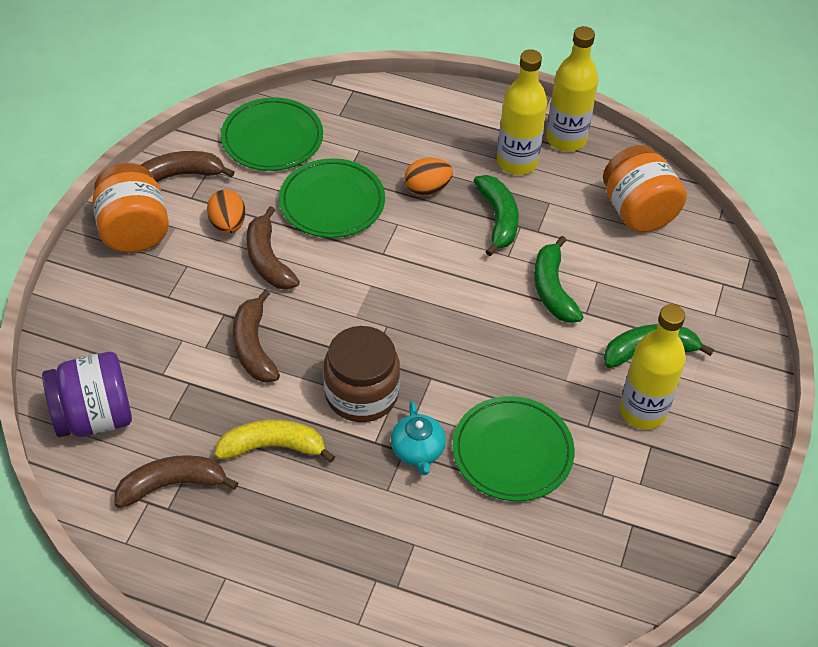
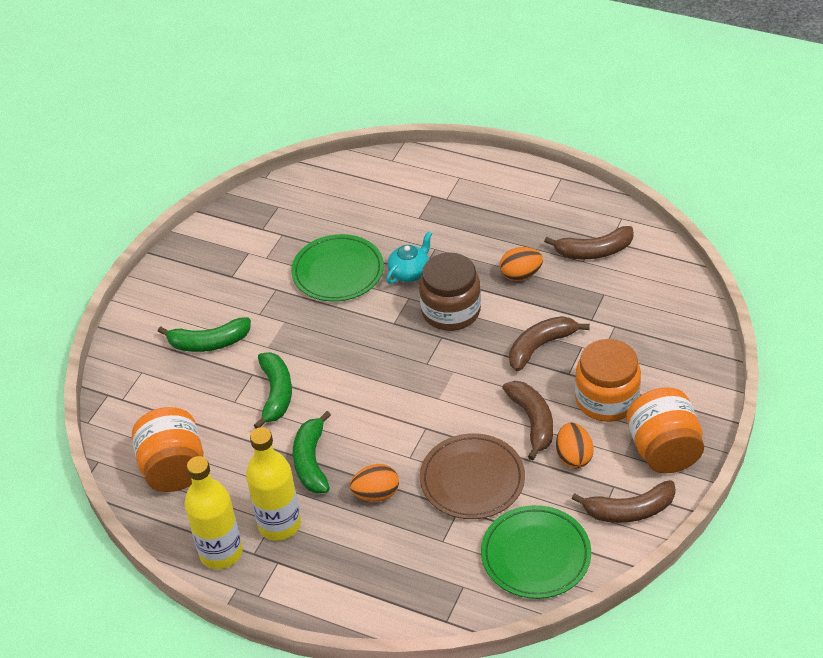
camera: 170 degrees left, 5 degrees down
purple jar [42,352,132,437] -> none
yellow banana [214,420,335,463] -> orange egg [500,247,543,281]
brown banana [233,289,280,382] -> brown banana turned 120 degrees counterclockwise [509,316,590,371]
green plate [279,158,385,238] -> brown plate [420,433,525,519]
turquoise teapot [391,401,446,475] -> turquoise teapot turned 45 degrees clockwise [386,231,432,284]
yellow bottle [619,304,686,430] -> none
none -> orange jar [575,339,641,422]

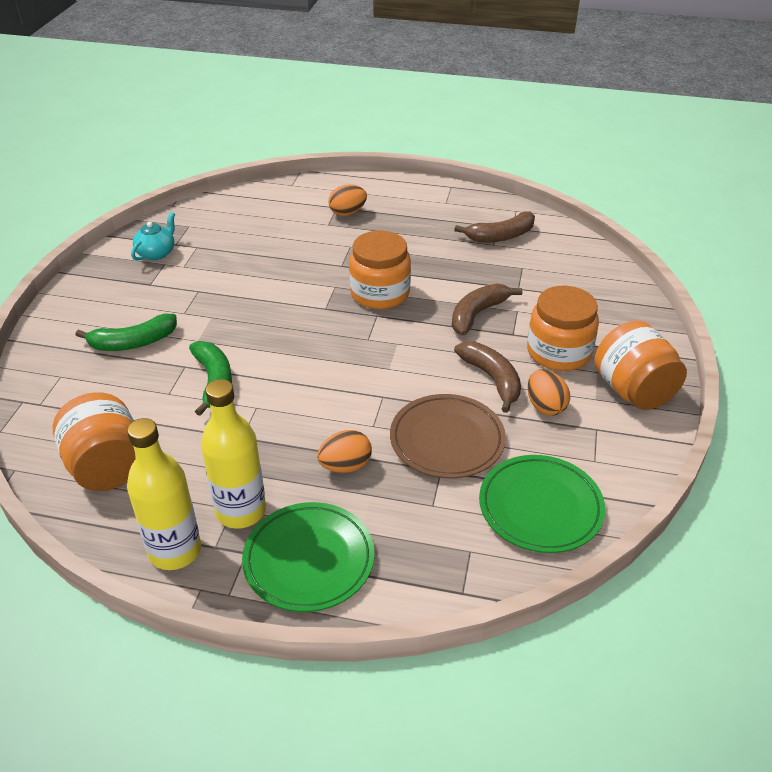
camera: 15 degrees left, 5 degrees down
green plate [291,234,384,302] -> green plate moved to [242,502,374,612]
green banana [293,411,331,494] -> none
turquoise teapot [386,231,432,284] -> turquoise teapot moved to [131,212,175,261]
brown jar [419,252,481,331] -> orange jar [349,231,411,309]
orange egg [500,247,543,281] -> orange egg moved to [329,185,367,216]
brown banana [572,480,676,523] -> none

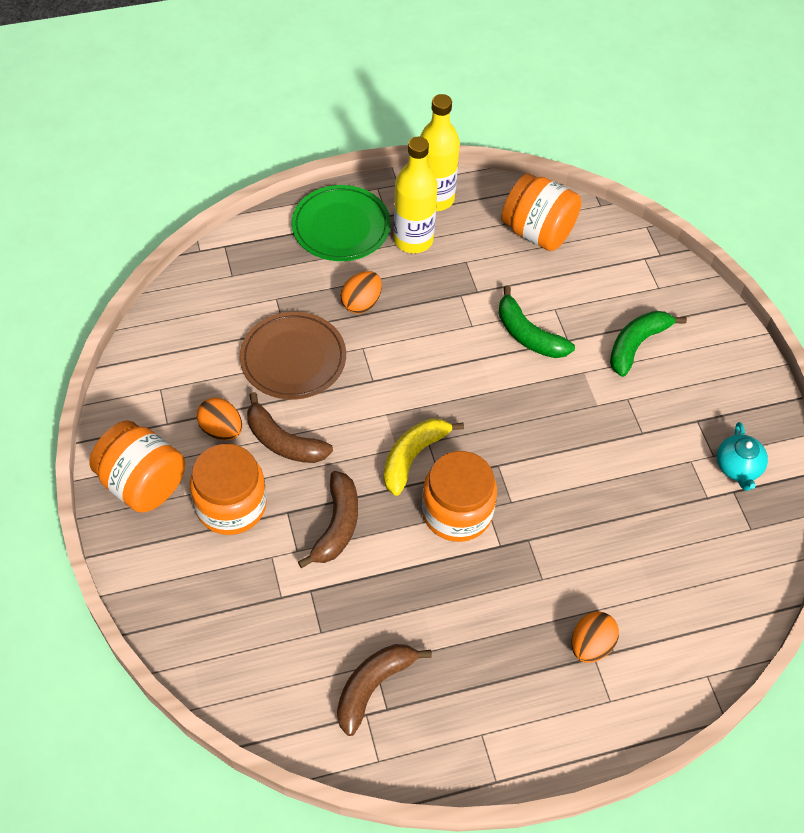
camera: 150 degrees right, 15 degrees up
green plate [479,455,605,553] -> none
none -> yellow banana [384,418,464,496]

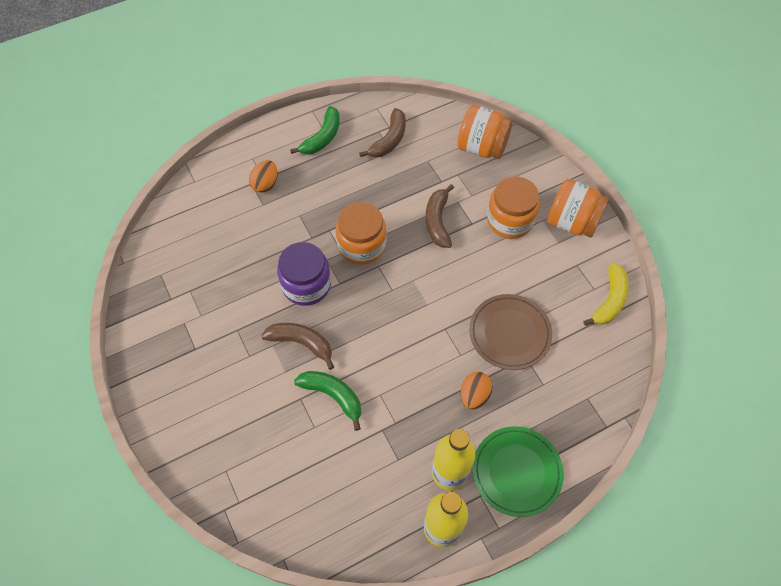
camera: 170 degrees right, 5 degrees up
orange egg [197,398,242,440] -> none
brown banana [247,392,333,463] -> brown banana moved to [261,323,334,370]
yellow banana [384,418,464,496] -> yellow banana moved to [583,263,629,326]
orange jar [501,173,582,251] -> orange jar moved to [457,105,513,159]
green banana [610,311,687,377] -> green banana moved to [290,106,340,155]
turquoise teapot [717,422,768,491] -> none
none -> purple jar [277,242,331,306]

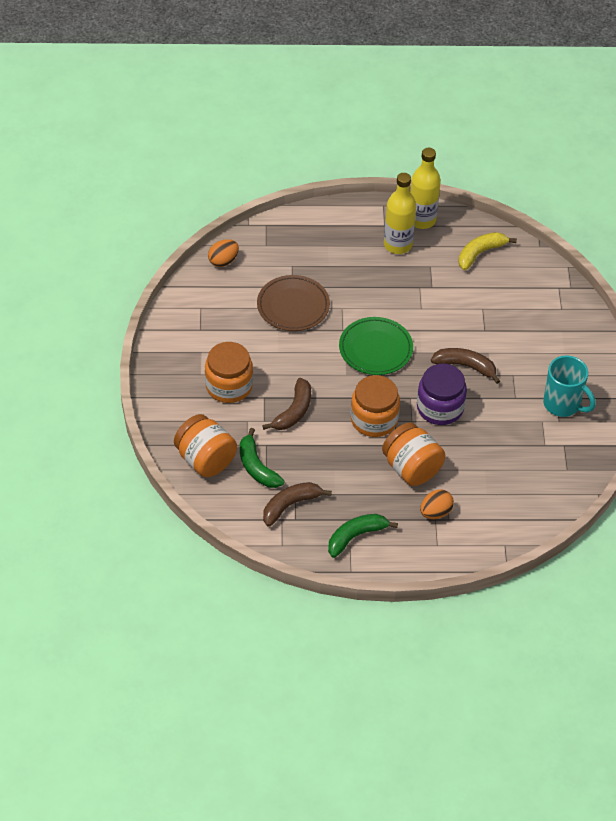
camera: 155 degrees left, 10 degrees down
brown banana [261,323,334,370] -> brown banana turned 150 degrees clockwise [431,348,500,384]
green banana [294,371,361,431] -> green banana moved to [240,428,284,488]
orange egg [461,372,493,410] -> orange egg moved to [208,239,239,267]
green plate [473,426,564,517] -> green plate moved to [339,317,413,375]
orange jar [547,179,609,238] -> orange jar moved to [382,422,445,486]
yellow banana [583,263,629,326] -> yellow banana moved to [458,232,517,270]
none -> turquoise mug [543,356,596,417]

